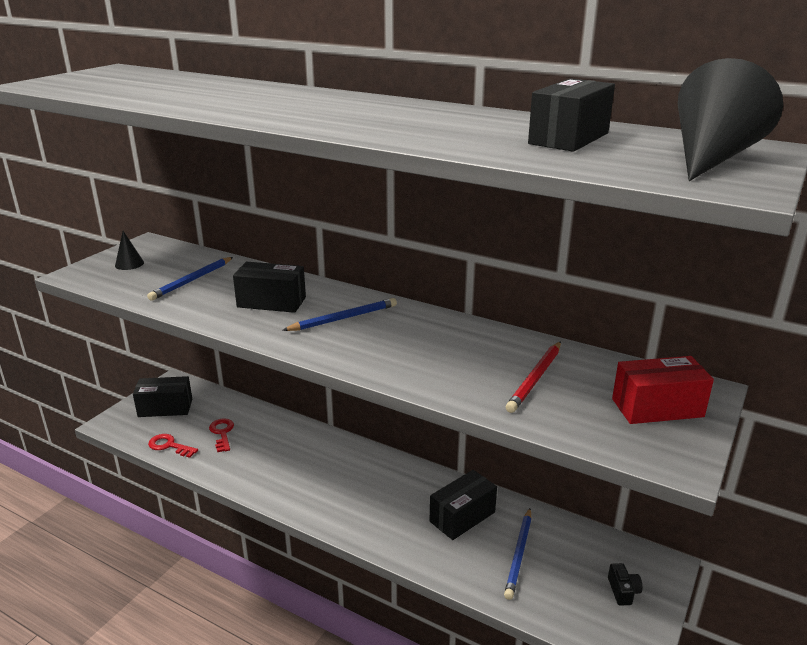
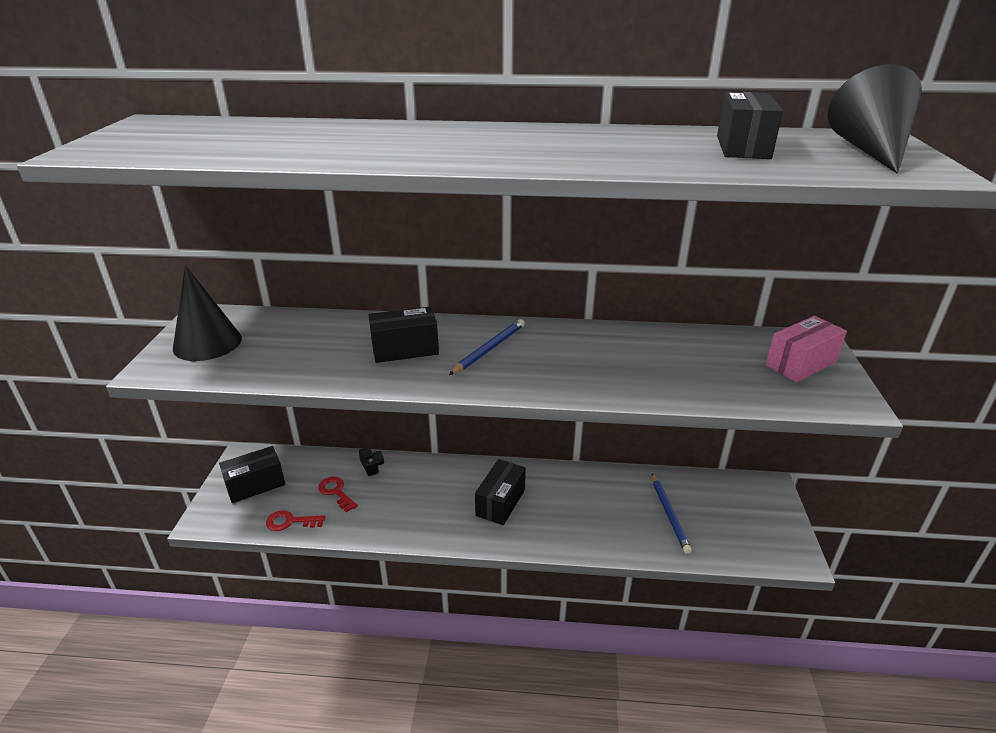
camera: 25 degrees left, 5 degrees up
black cone [115,231,144,270] -> black cone [173,265,242,361], size x2.09
blue pencil [147,257,233,300] -> none
black box [429,470,497,540] -> black box moved to [475,459,526,525]
red pencil [506,341,561,413] -> none
black camera [608,563,642,606] -> black camera moved to [359,447,384,476]
red box [612,356,714,424] -> pink box [765,316,847,382]

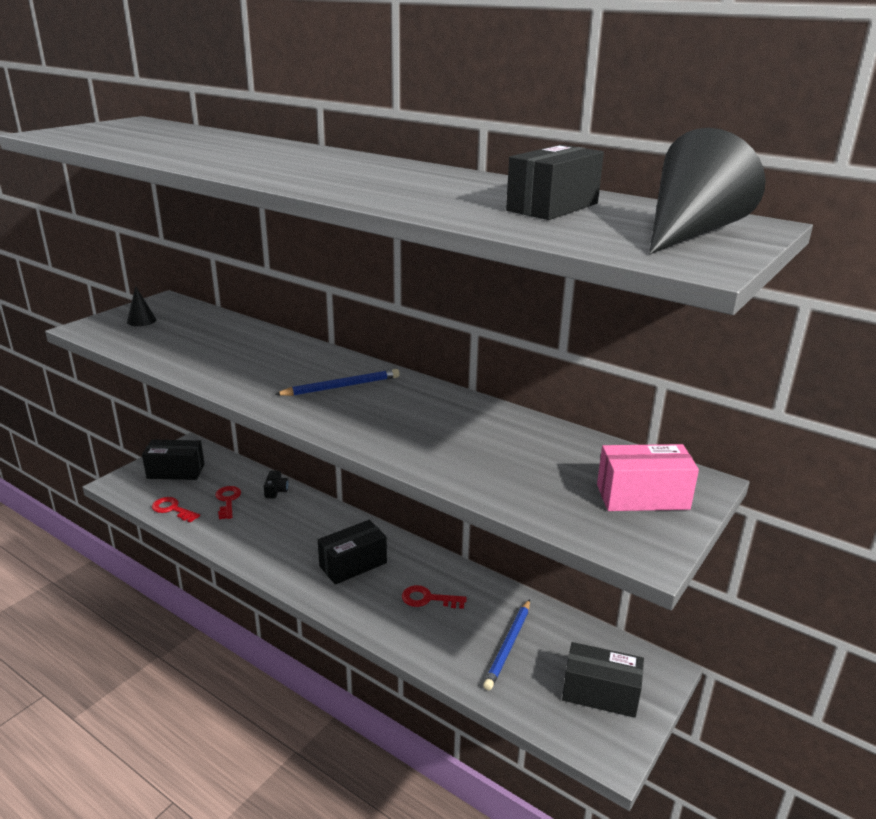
camera: 30 degrees right, 5 degrees down
black cone [173,265,242,361] -> black cone [127,286,156,326], size x0.48
black box [369,307,439,363] -> black box moved to [562,642,644,718]
none -> red key [402,585,467,609]

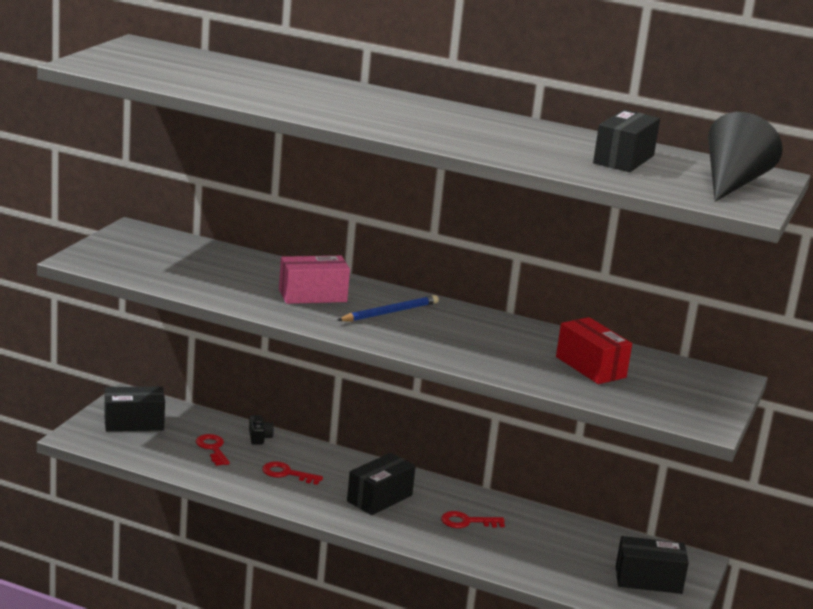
camera: 15 degrees left, 5 degrees down
black cone [127,286,156,326] -> none
red key [152,497,200,523] -> red key moved to [262,461,323,485]
blue pencil [483,599,530,690] -> none
pink box [597,444,699,511] -> pink box moved to [279,256,350,304]
none -> red box [556,317,632,384]

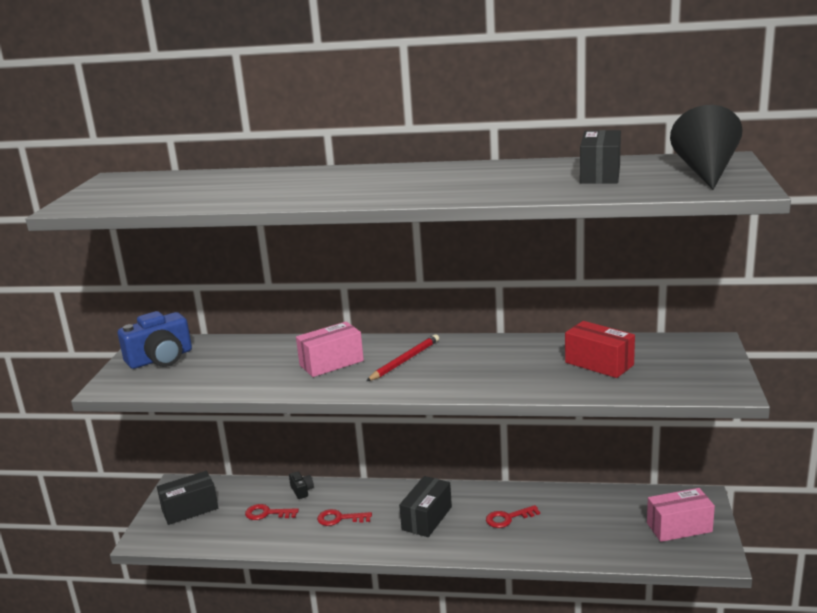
camera: 10 degrees left, 0 degrees up
red key [196,434,230,466] -> red key turned 45 degrees counterclockwise [245,504,299,520]
blue pencil [337,295,439,322] -> red pencil [366,334,439,381]
black box [616,536,689,594] -> pink box [647,488,715,542]
none -> blue camera [118,311,192,369]

